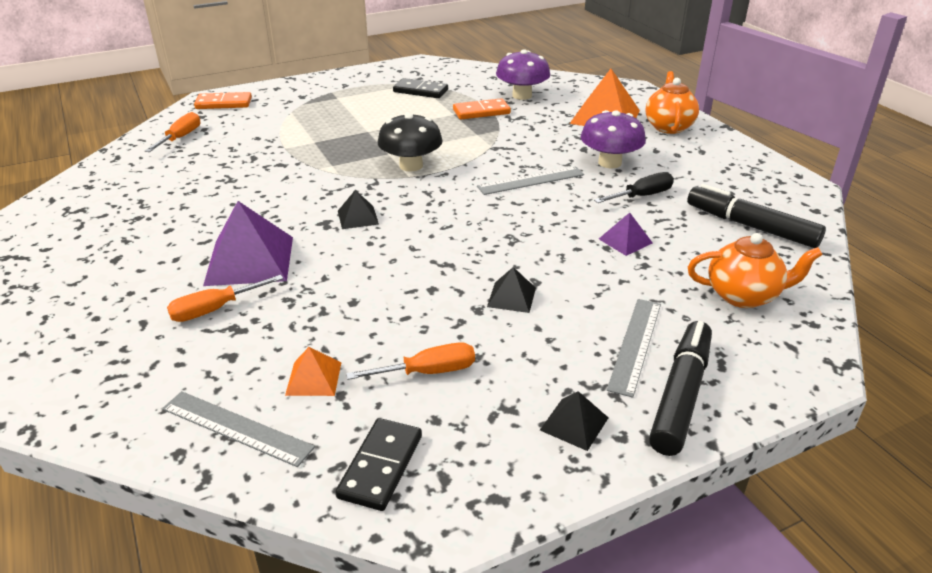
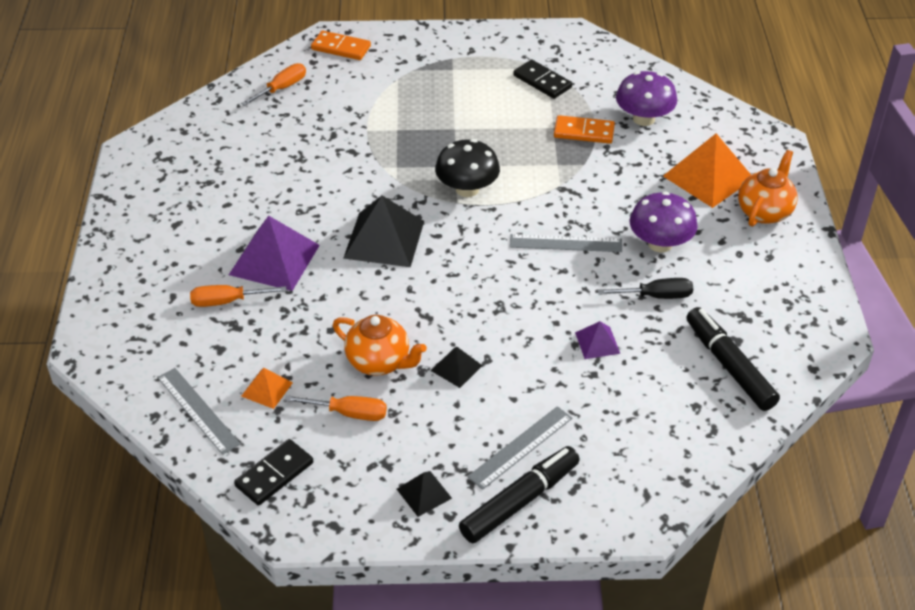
camera: 25 degrees right, 10 degrees up
black pyramid [338,190,379,229] -> black pyramid [343,196,424,267], size x1.99
orange teapot [688,233,823,308] -> orange teapot moved to [333,315,427,376]

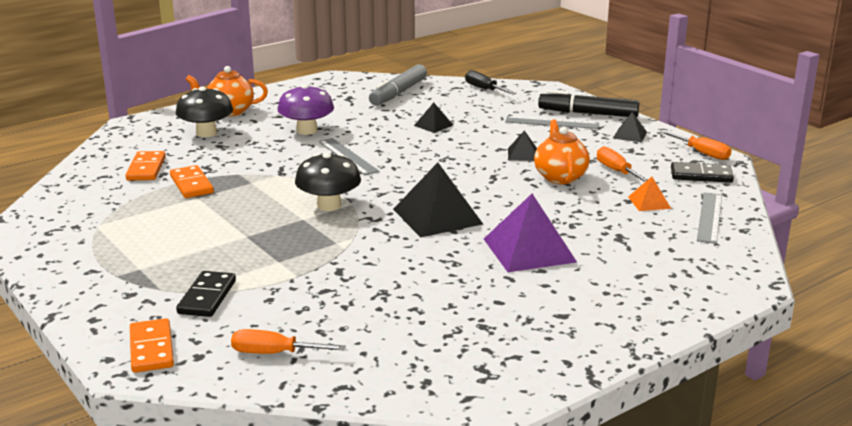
camera: 125 degrees left, 20 degrees down
orange screwdriver [190,285,286,307] -> orange screwdriver moved to [660,130,731,160]
black domino [513,59,572,99] -> black domino moved to [176,271,236,317]
purple pyramid [575,321,620,359] -> black pyramid [414,103,453,133]
black screwdriver [598,278,693,299] -> black screwdriver moved to [465,70,517,95]
purple mushroom [616,71,677,126] -> orange domino [125,151,166,180]
orange pyramid [663,133,751,208] -> black mushroom [176,86,233,137]
black marker [686,307,780,411] -> grey marker [369,64,427,106]

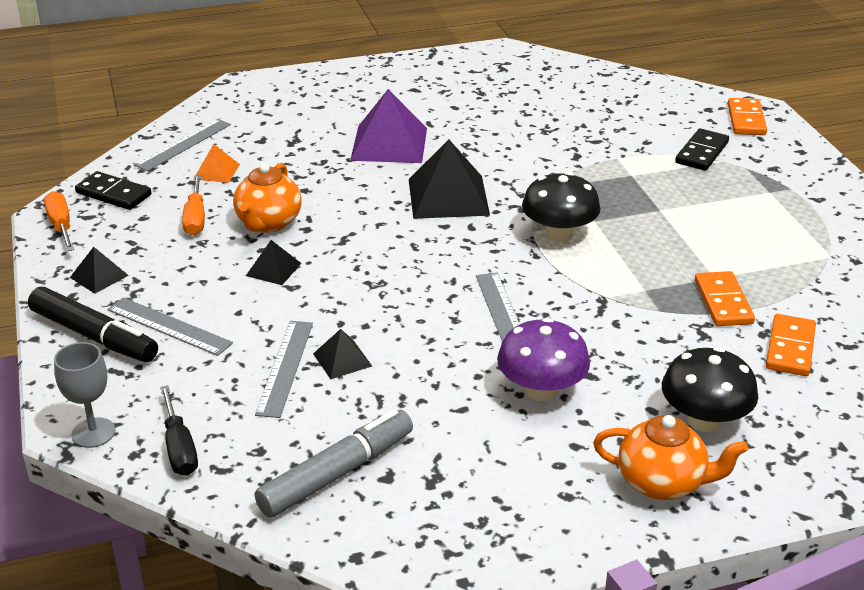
camera: 160 degrees left, 10 degrees up
orange screwdriver [231,329,346,354] -> none
none -> grey goblet [54,342,115,448]
none -> grey ruler [255,321,313,418]

